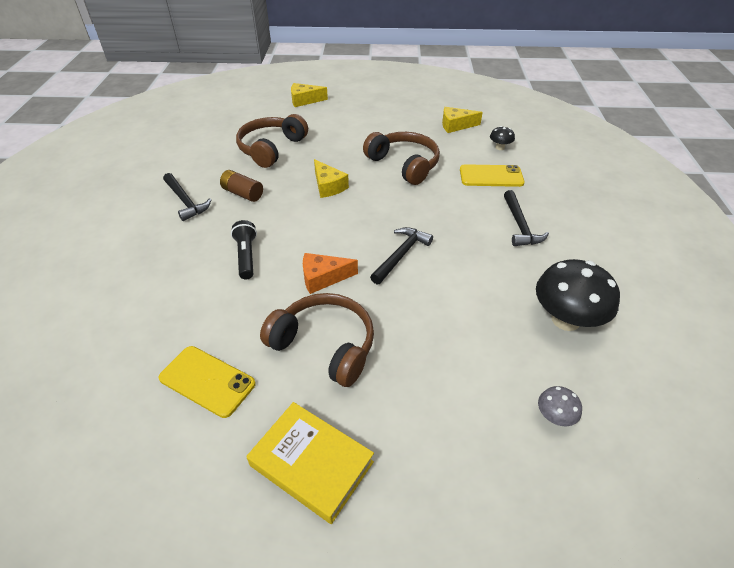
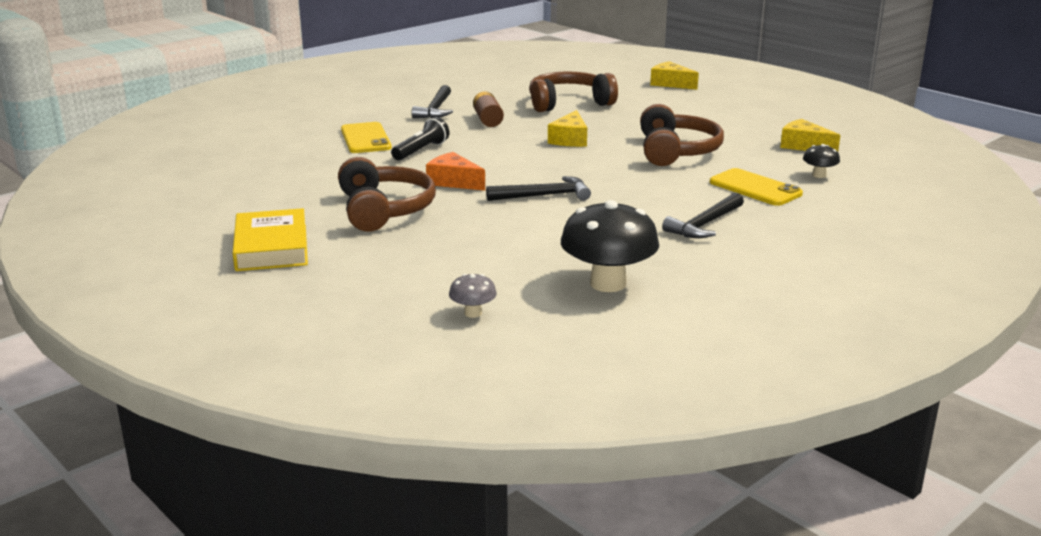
camera: 45 degrees right, 20 degrees down
yellow phone [158,346,256,418] -> yellow phone moved to [341,122,392,153]

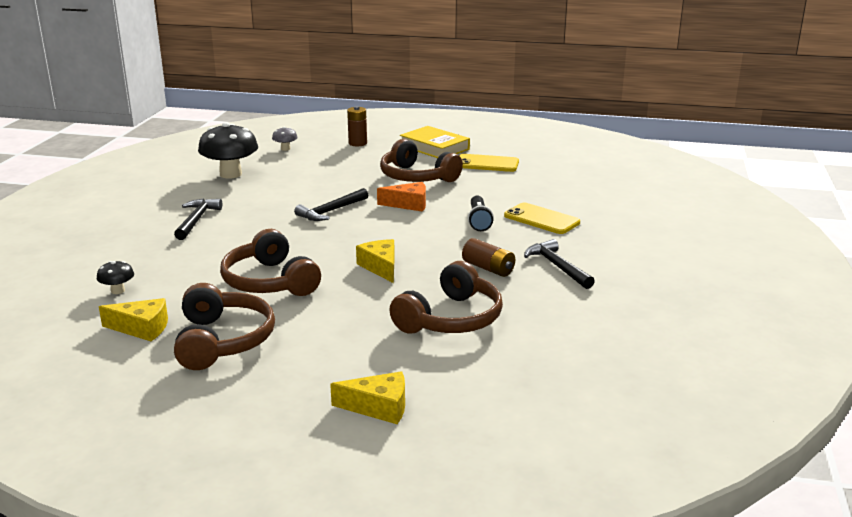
camera: 145 degrees right, 0 degrees up
yellow phone [710,168,803,206] -> yellow phone moved to [459,154,519,172]
none -> brown headphones [174,283,275,370]
none -> brown battery [347,106,367,146]

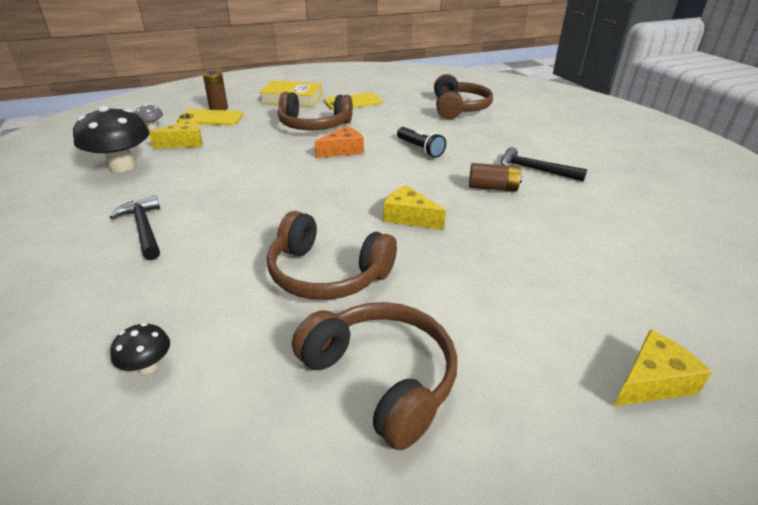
camera: 35 degrees left, 10 degrees up
yellow cheese [99,298,168,341] -> yellow cheese moved to [149,119,203,149]
black hammer [294,188,368,221] -> none
brown headphones [390,261,503,334] -> brown headphones moved to [434,74,493,119]
yellow phone [504,203,580,234] -> yellow phone moved to [177,109,243,126]

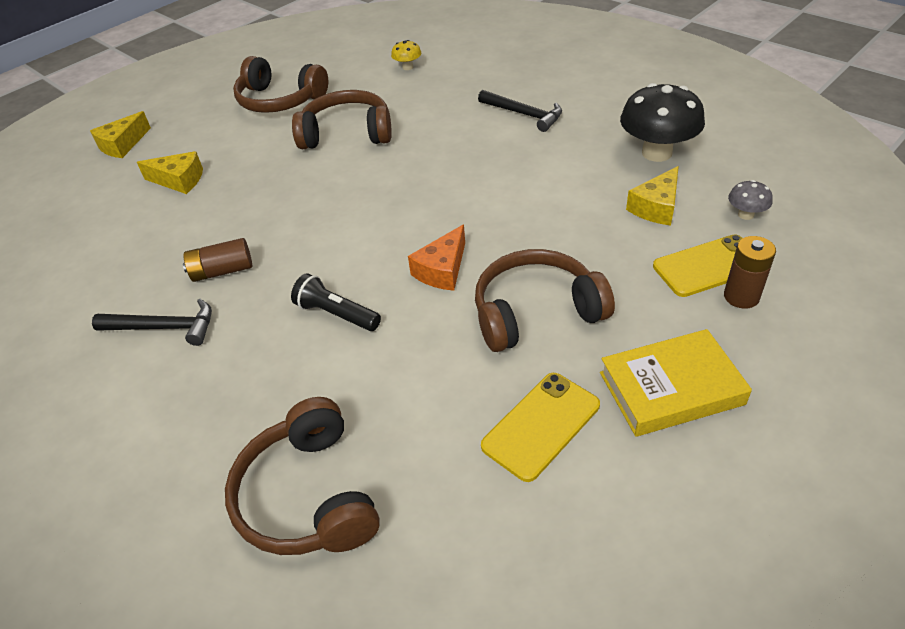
camera: 160 degrees right, 10 degrees up
black mushroom [110,323,170,374] -> yellow mushroom [391,40,421,70]
yellow cheese [383,185,446,230] -> yellow cheese moved to [137,151,203,194]

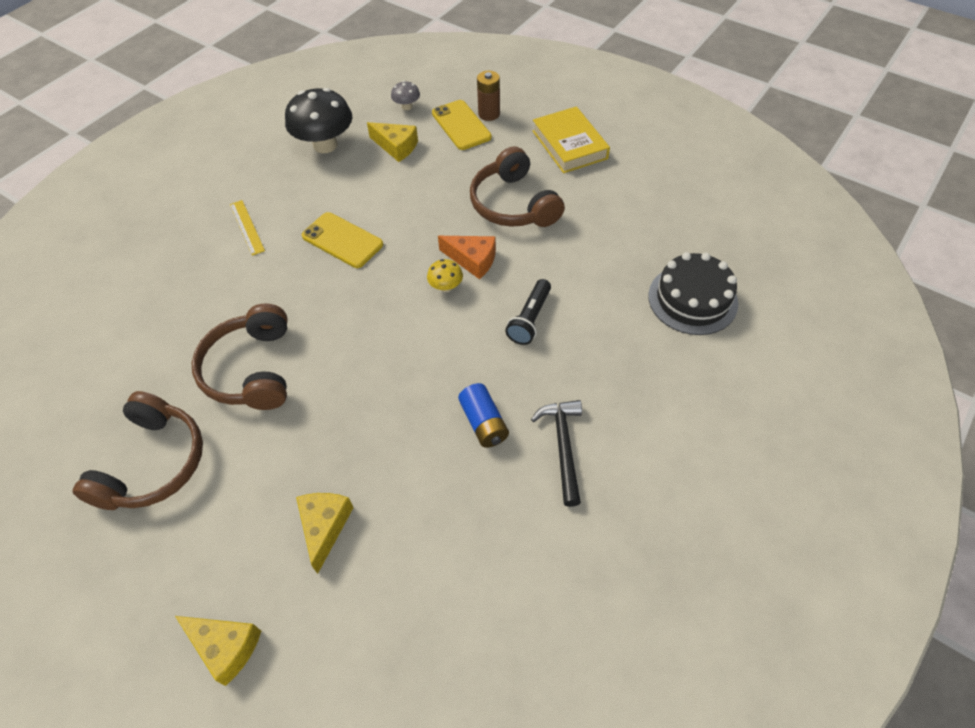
camera: 100 degrees left, 10 degrees up
brown battery [183,238,252,282] -> blue battery [458,383,509,448]
brown headphones [225,397,380,555] -> black cake [648,252,738,335]
yellow mushroom [391,40,421,70] -> yellow mushroom moved to [427,259,463,292]
black hammer [478,90,562,132] -> yellow ruler [230,200,265,256]
yellow phone [481,373,600,482] -> yellow phone moved to [302,212,383,268]

